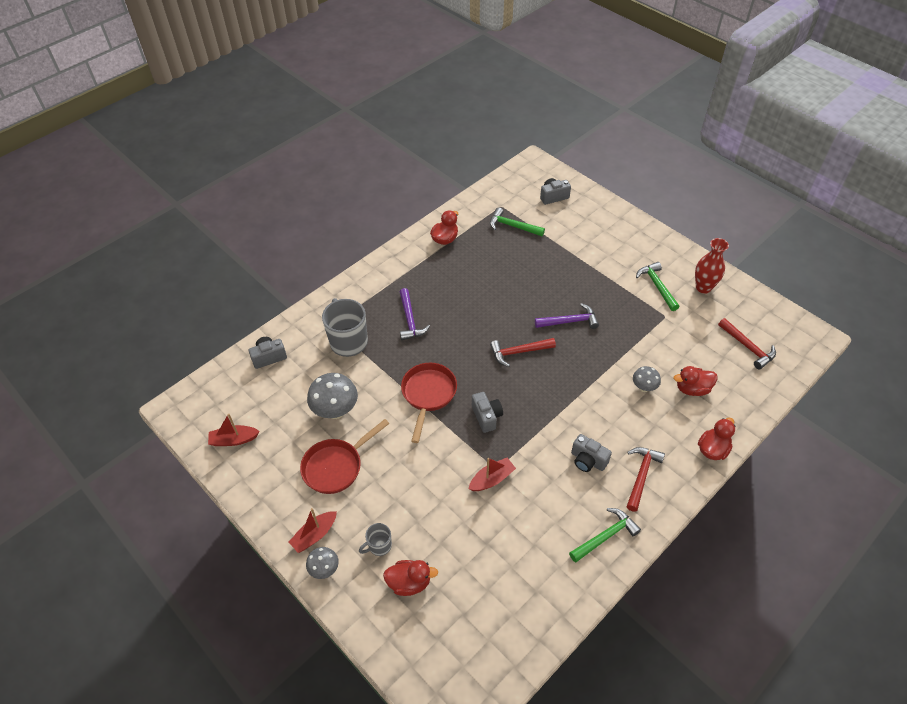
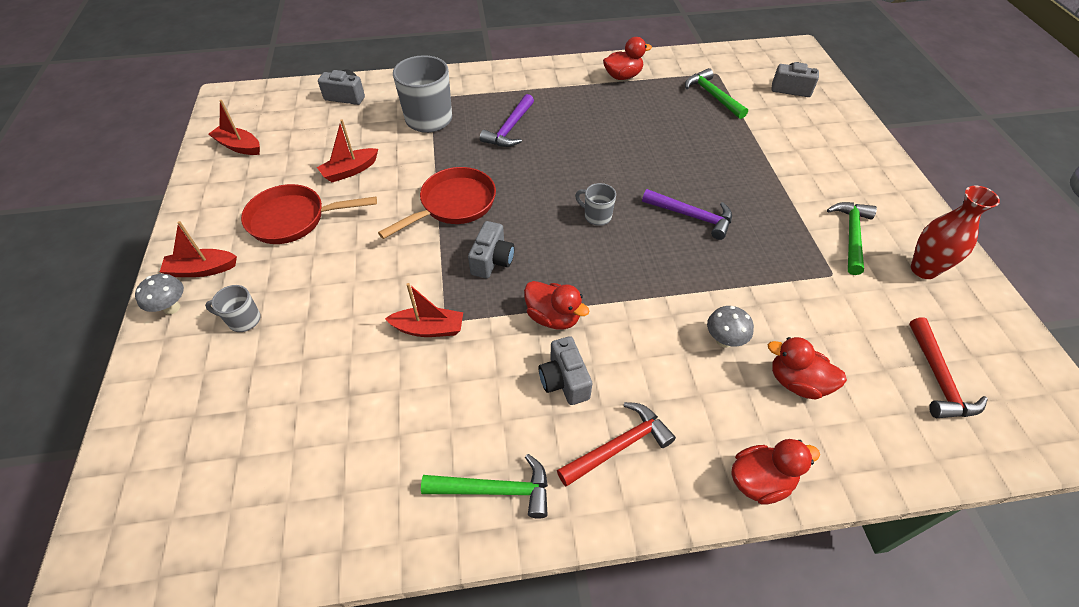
camera: 35 degrees right, 0 degrees up
grey mushroom [307,373,358,419] -> red boat [317,119,378,182]
red duck [383,560,438,596] -> red duck moved to [524,281,589,329]
red hammer [490,338,556,367] -> grey mug [575,183,616,226]

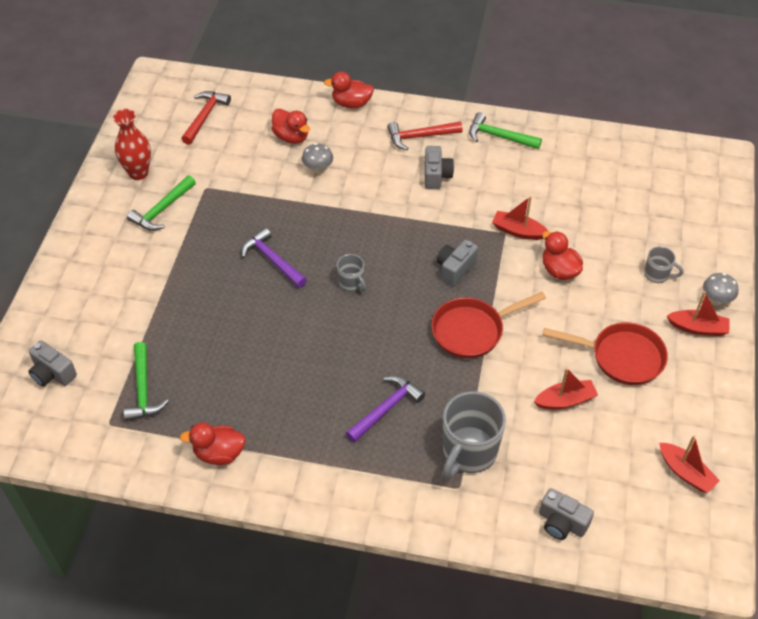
camera: 160 degrees left, 0 degrees up
red duck [524,281,589,329] -> red duck moved to [542,231,583,280]

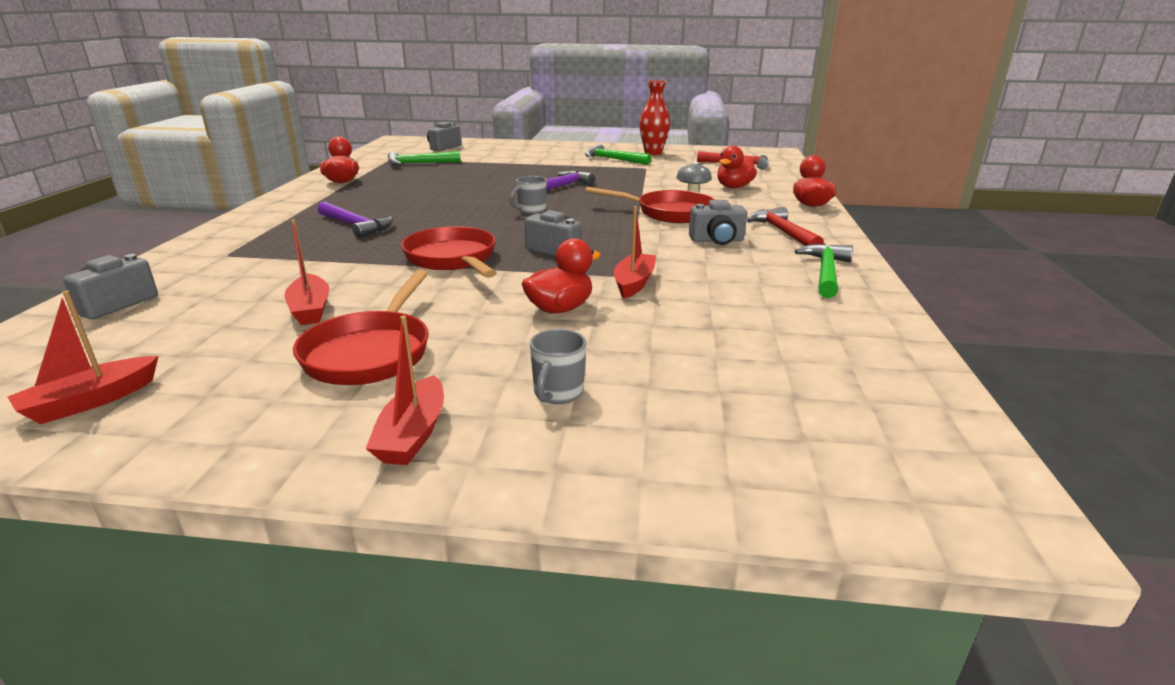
camera: 85 degrees right, 25 degrees down
grey mug [442,391,506,480] -> none
grey mushroom [703,273,738,306] -> none
none -> red pan [586,187,715,223]

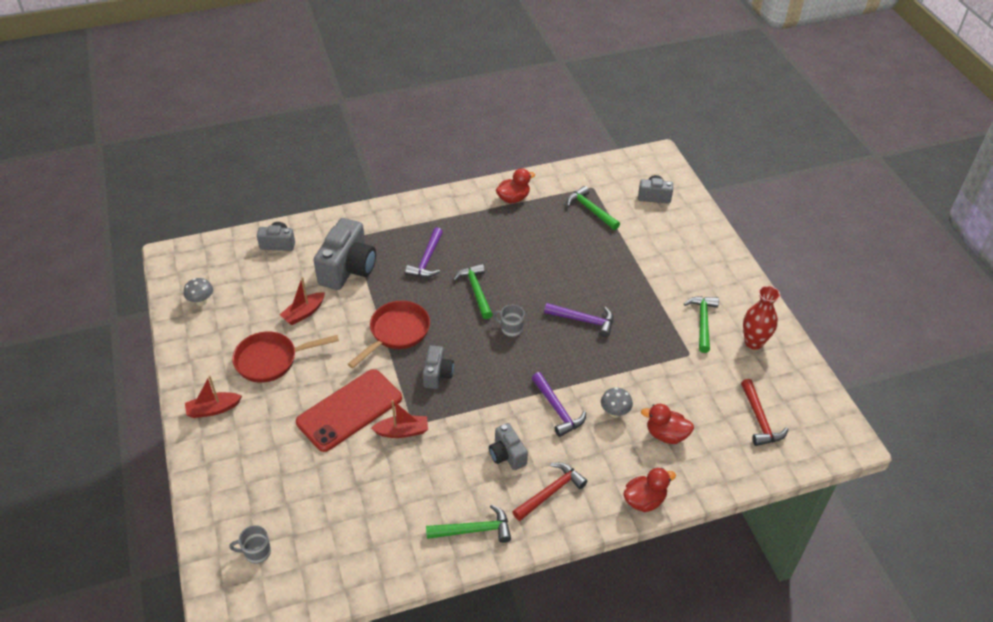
camera: 65 degrees right, 20 degrees up
red boat [7,291,159,424] -> grey mushroom [184,278,213,306]
red duck [522,238,601,314] -> red phone [296,369,402,452]
grey mug [530,329,586,404] -> grey mug moved to [229,525,271,564]
red pan [586,187,715,223] -> purple hammer [532,372,586,437]
none -> grey camera [314,218,376,290]
none -> green hammer [453,264,493,319]

